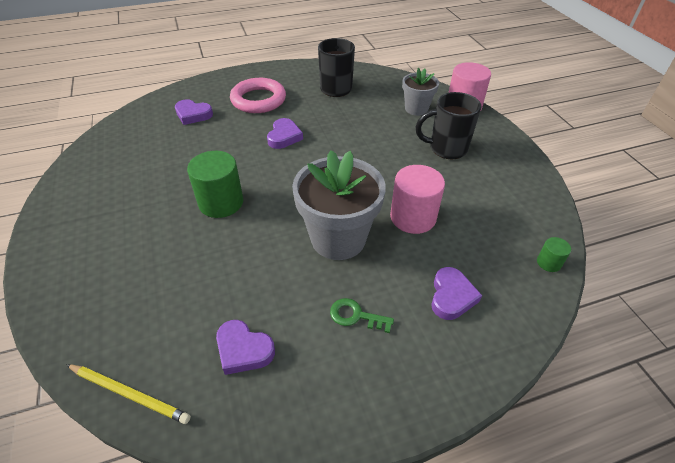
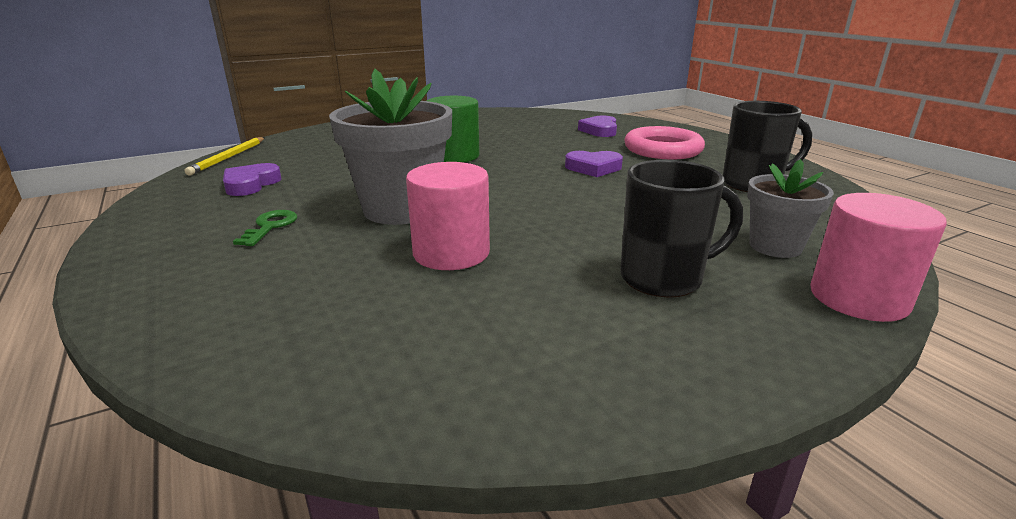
camera: 80 degrees right, 20 degrees down
black mug [415,92,482,159] -> black mug turned 90 degrees clockwise [620,160,743,297]
purple heart [431,267,482,320] -> none
green cylinder [537,237,571,272] -> none

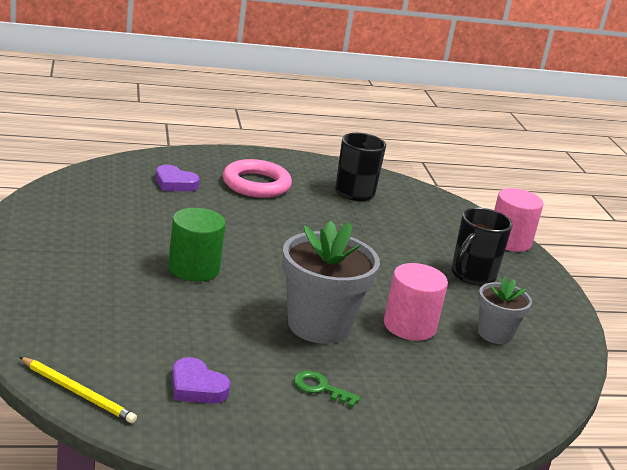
camera: 75 degrees left, 0 degrees up
purple heart [565,151,623,177] -> none
black mug [620,160,743,297] -> black mug turned 150 degrees counterclockwise [451,208,513,286]
grey flower pot [747,159,834,258] -> grey flower pot moved to [478,277,532,344]

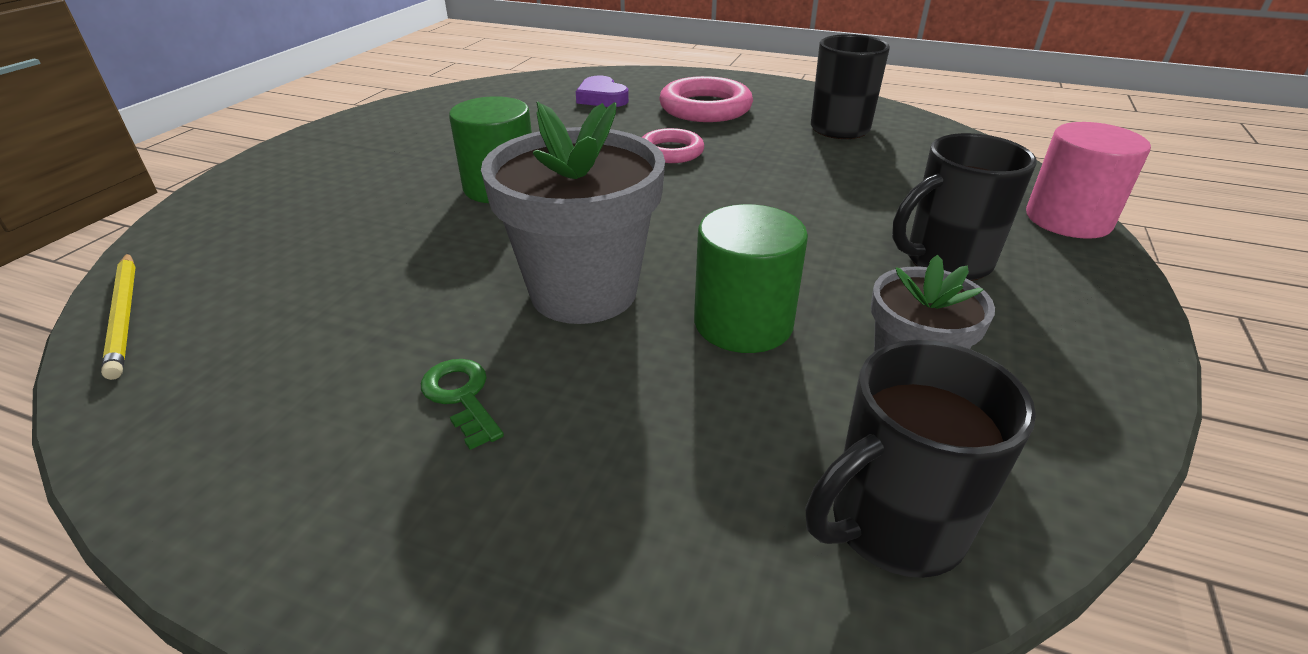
camera: 35 degrees right, 10 degrees up
purple heart [172,357,231,404] -> none
pink cylinder [384,263,448,341] -> green cylinder [694,204,808,353]
none -> pink ring [642,128,704,163]
none -> black mug [805,340,1036,578]

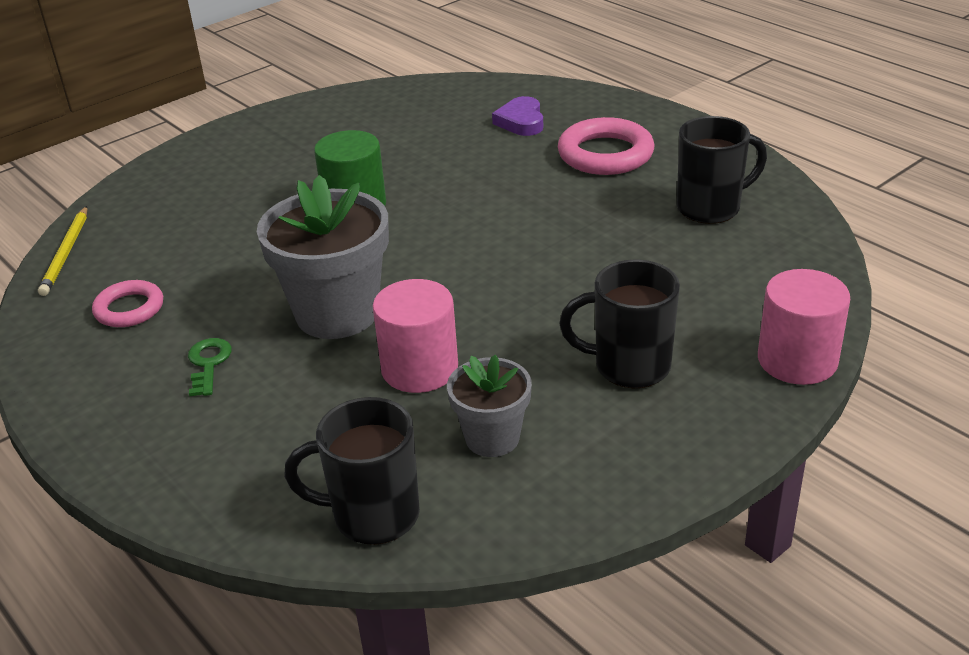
camera: 30 degrees right, 0 degrees up
pink ring [642,128,704,163] -> pink ring moved to [92,280,163,327]
green cylinder [694,204,808,353] -> pink cylinder [373,279,458,393]

